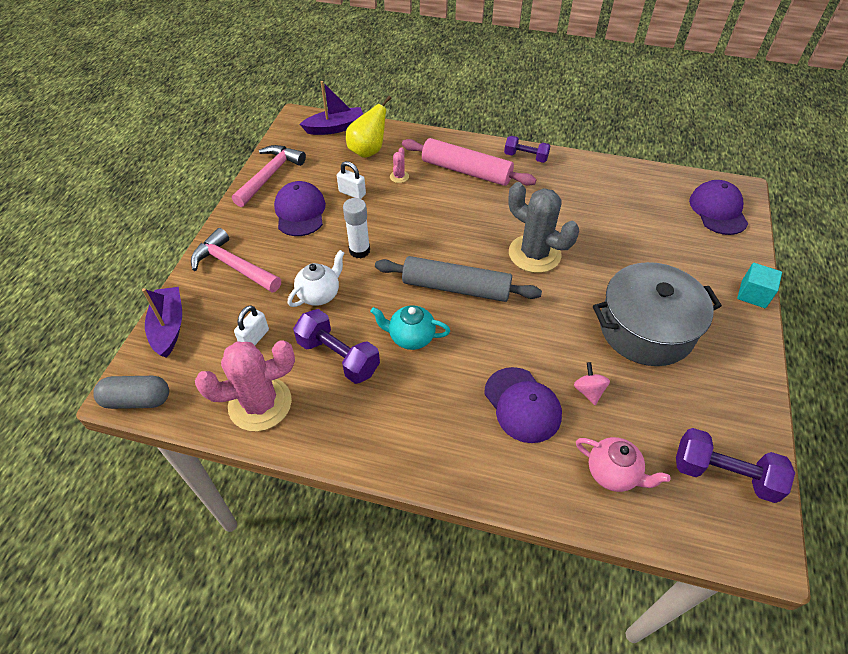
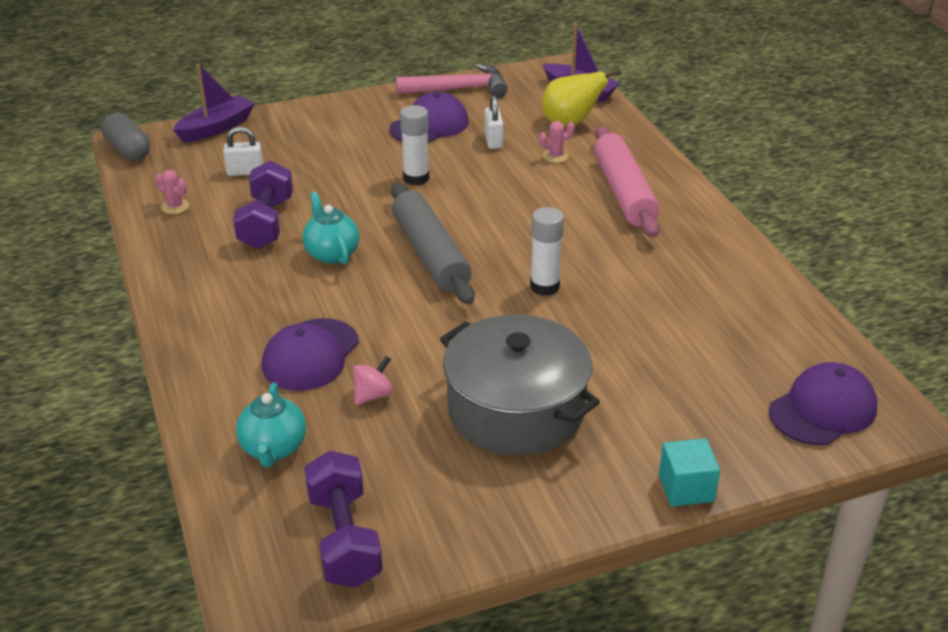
camera: 55 degrees right, 15 degrees down
pink hammer [191,228,281,293] -> none
pink cactus [195,340,295,431] -> pink cactus [155,170,189,214], size x0.41
white teapot [288,250,344,307] -> none
purple dumbbell [504,136,550,163] -> none
grey cactus [508,182,579,273] -> white glue stick [530,207,564,296]
pink teapot [576,437,670,492] -> turquoise teapot [236,383,306,467]

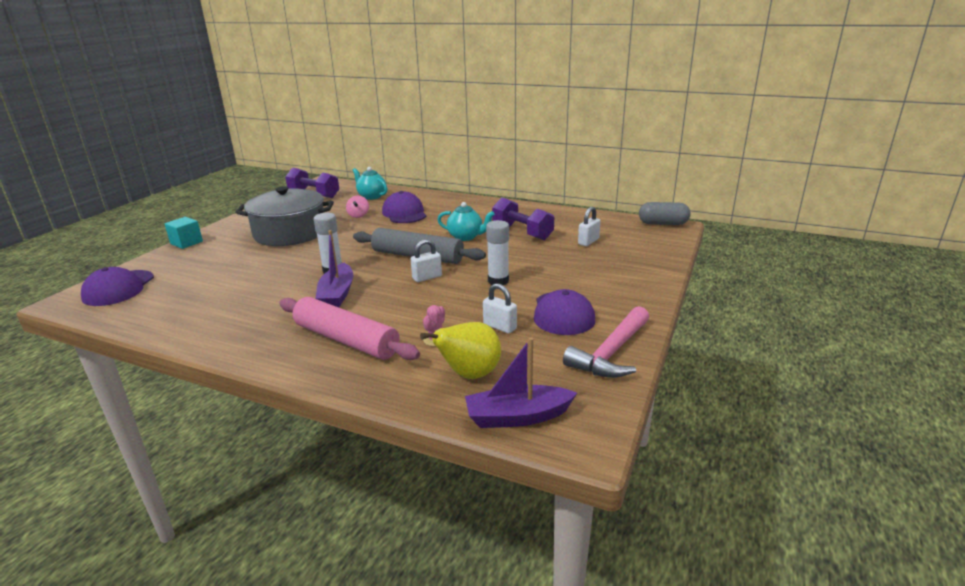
camera: 135 degrees right, 10 degrees down
pink cactus [155,170,189,214] -> none
purple boat [173,64,255,142] -> purple boat moved to [315,230,354,307]
none -> white padlock [411,239,442,282]

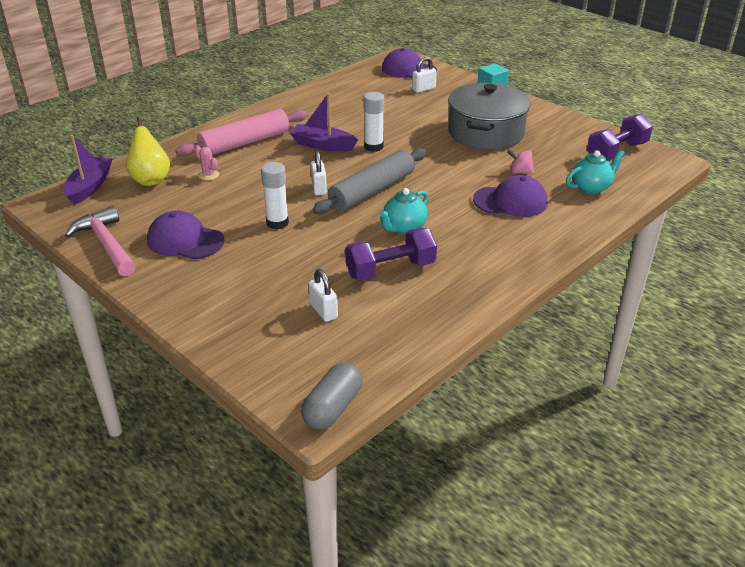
camera: 110 degrees right, 10 degrees up
white padlock [483,283,517,333] -> white padlock moved to [412,57,437,93]

